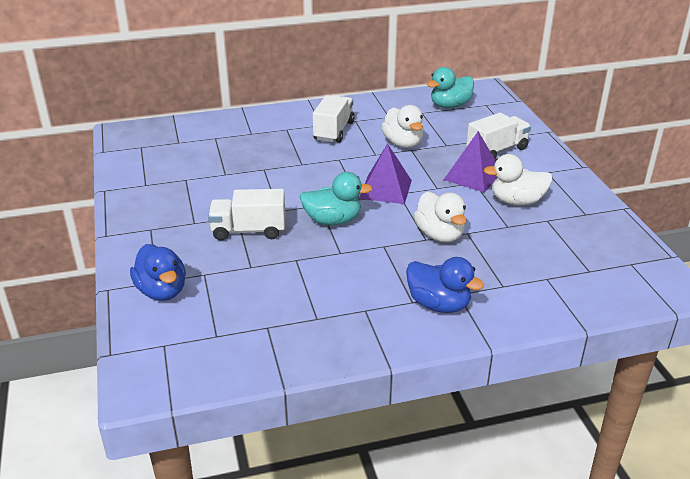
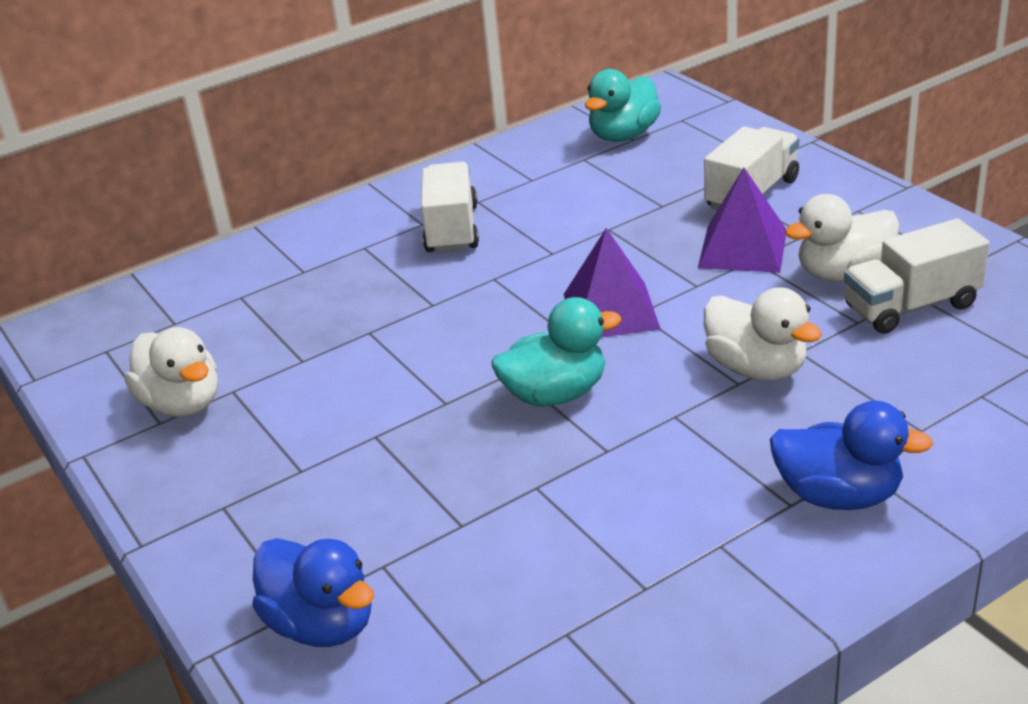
camera: 15 degrees left, 0 degrees up
white truck [208,189,285,240] -> white truck moved to [844,218,990,334]
white duck [381,105,424,148] -> white duck moved to [125,327,218,417]

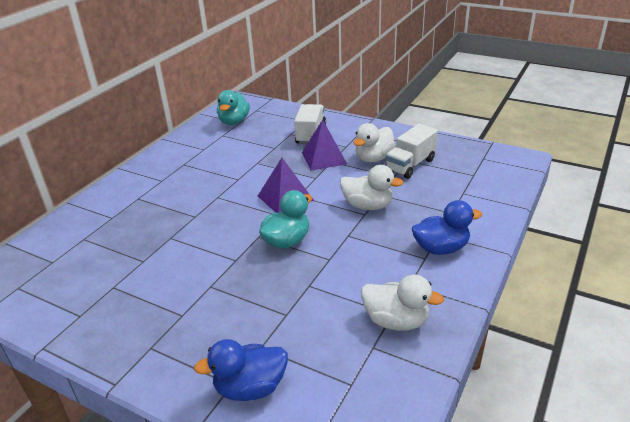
camera: 30 degrees left, 0 degrees up
white duck [125,327,218,417] -> white duck moved to [361,274,444,331]
blue duck [252,538,374,647] -> blue duck turned 150 degrees clockwise [194,339,288,401]
white truck [421,162,479,253] -> none

